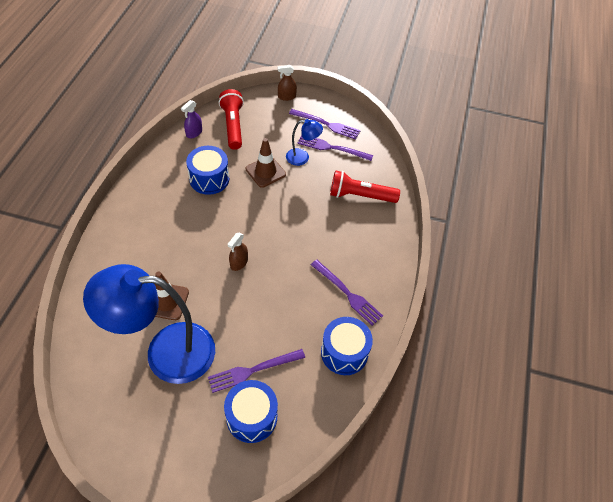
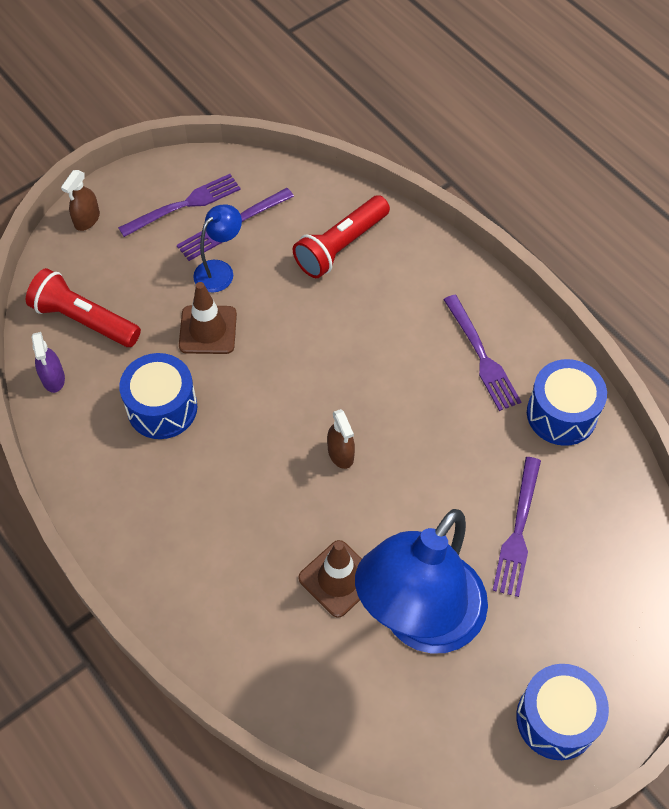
camera: 50 degrees left, 5 degrees up
blue drum [224,380,278,443] -> blue drum moved to [516,664,609,760]
purple fork [311,260,383,326] -> purple fork turned 75 degrees clockwise [443,295,521,411]

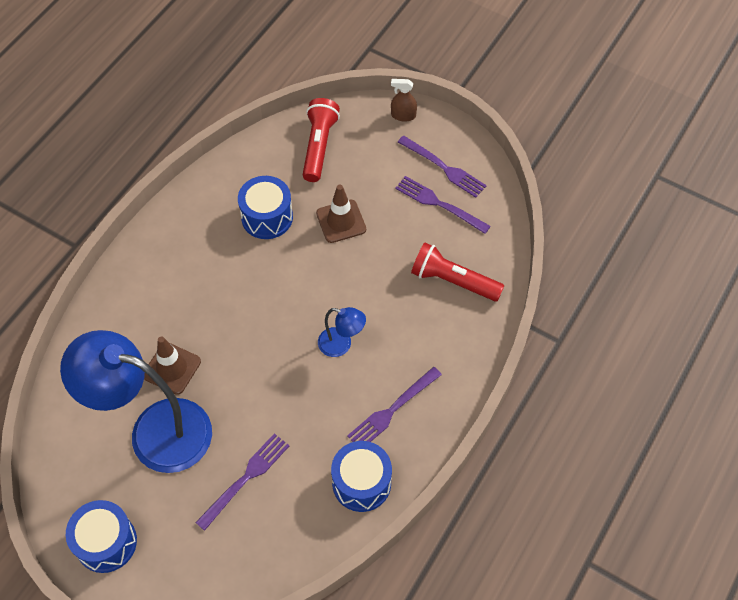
camera: 70 degrees right, 0 degrees up
purple spray bottle [32,332,65,393] -> none
blue lamp [193,205,242,293] -> blue lamp moved to [318,307,366,357]
brown spray bottle [327,409,355,469] -> none
purple fork [492,457,541,597] -> purple fork turned 135 degrees clockwise [195,433,289,531]

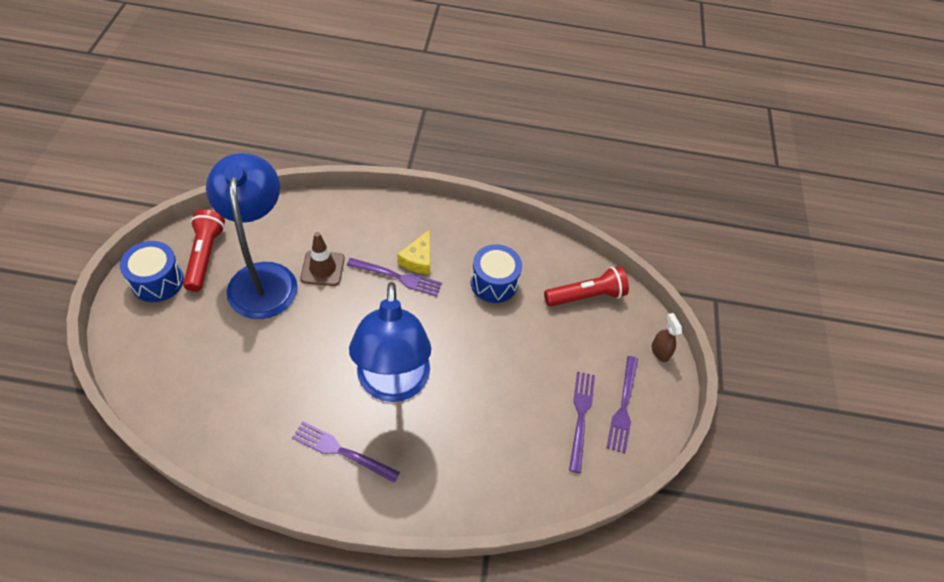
camera: 60 degrees right, 5 degrees down
purple fork [195,433,289,531] -> purple fork moved to [347,258,442,297]
brown traffic cone [316,185,366,243] -> none
blue lamp [318,307,366,357] -> blue lamp [349,282,431,402], size x2.28
blue drum [331,441,392,512] -> none
red flashlight [411,242,504,301] -> red flashlight moved to [183,209,225,292]
none -> yellow cheese [397,230,430,274]

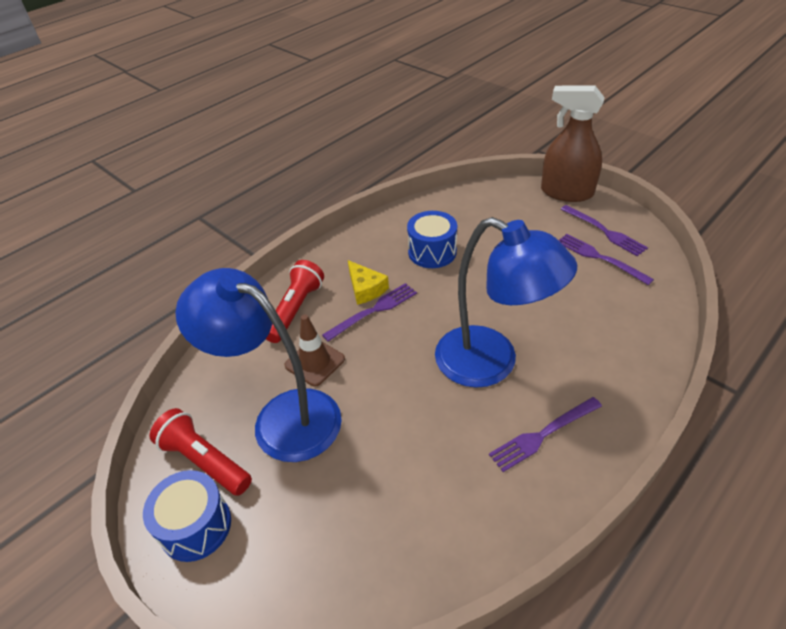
camera: 45 degrees left, 10 degrees down
red flashlight [544,266,629,307] -> red flashlight moved to [266,260,324,343]
brown spray bottle [652,313,682,362] -> brown spray bottle [541,85,605,202], size x2.29

